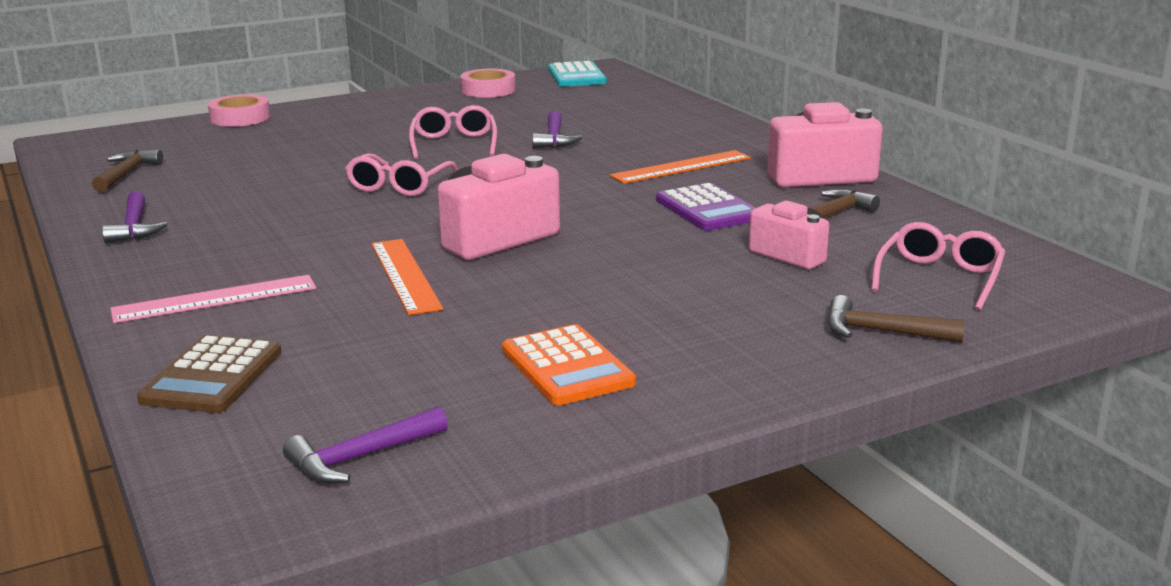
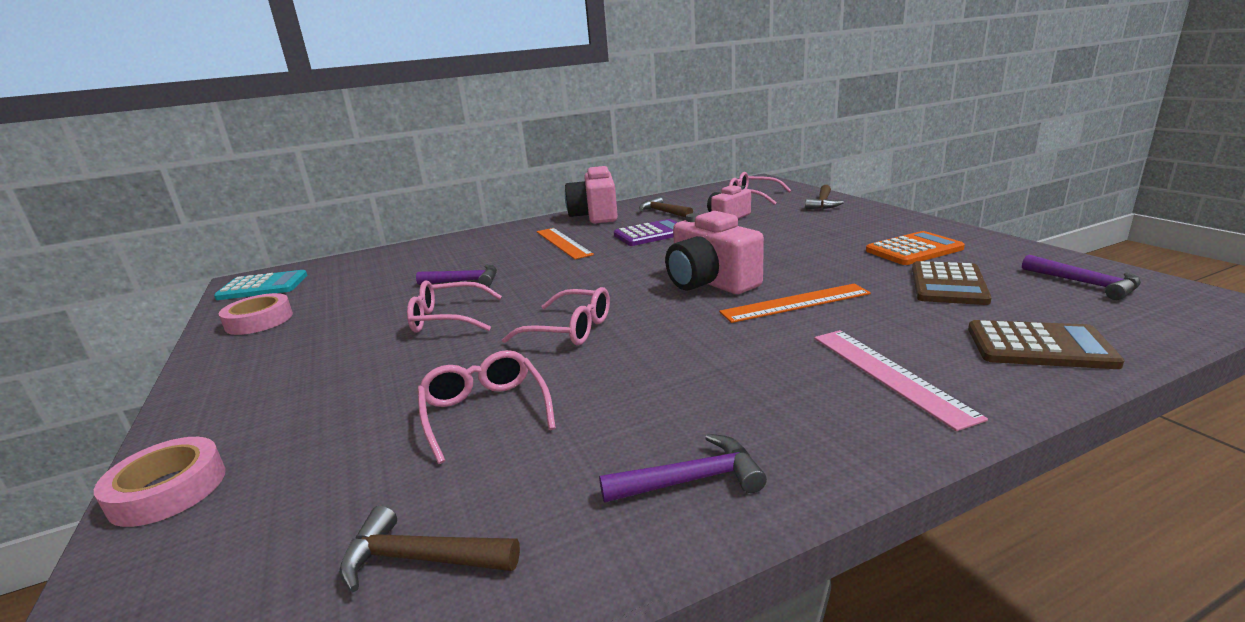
camera: 85 degrees left, 0 degrees up
none -> pink glasses [417,350,556,464]
none -> brown calculator [912,261,992,305]

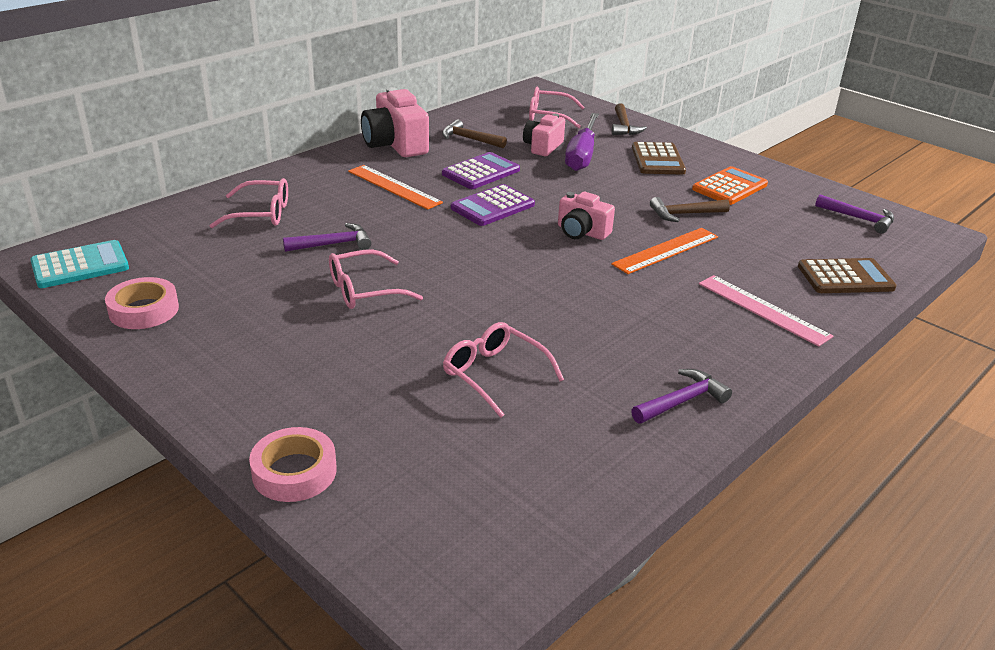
camera: 25 degrees left, 10 degrees up
brown hammer [339,506,520,592] -> brown hammer moved to [650,197,730,222]
pink glasses [502,287,610,345] -> pink glasses moved to [209,178,288,228]
pink camera [665,211,764,294] -> pink camera [558,192,615,240], size x0.62
brown calculator [912,261,992,305] -> brown calculator moved to [632,142,686,174]
none -> purple calculator [451,184,535,226]
none -> purple screwdriver [565,113,599,171]

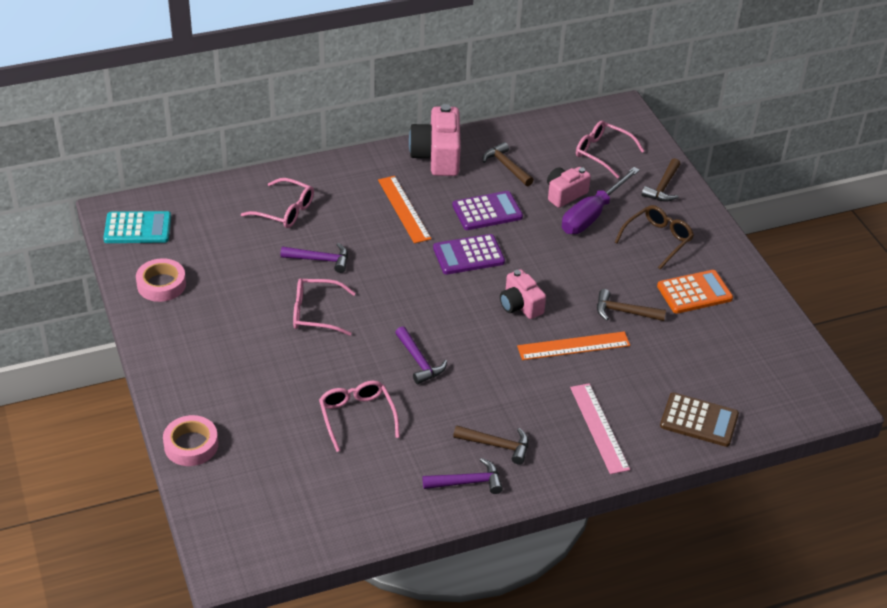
camera: 25 degrees right, 10 degrees up
brown calculator [632,142,686,174] -> brown glasses [614,205,694,269]
purple hammer [815,194,894,233] -> purple hammer moved to [395,326,447,384]
none -> brown hammer [453,425,529,465]

